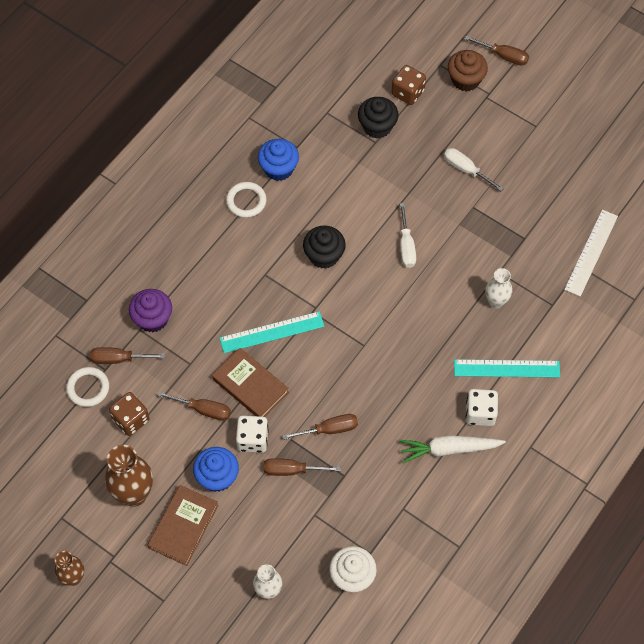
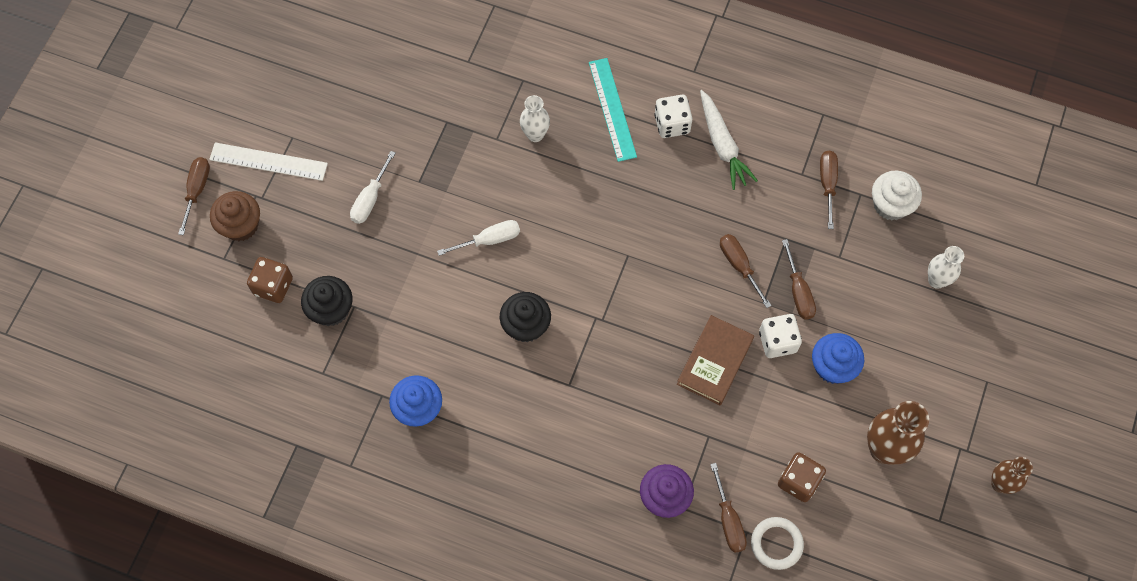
camera: 105 degrees left, 5 degrees up
brown book [148,485,218,566] -> none
brown screwdriver [157,392,231,421] -> brown screwdriver moved to [820,151,838,229]
turquoise ruler [220,311,325,353] -> none
white ring [226,182,267,218] -> none
white ruler [564,210,618,297] -> white ruler moved to [209,142,328,181]

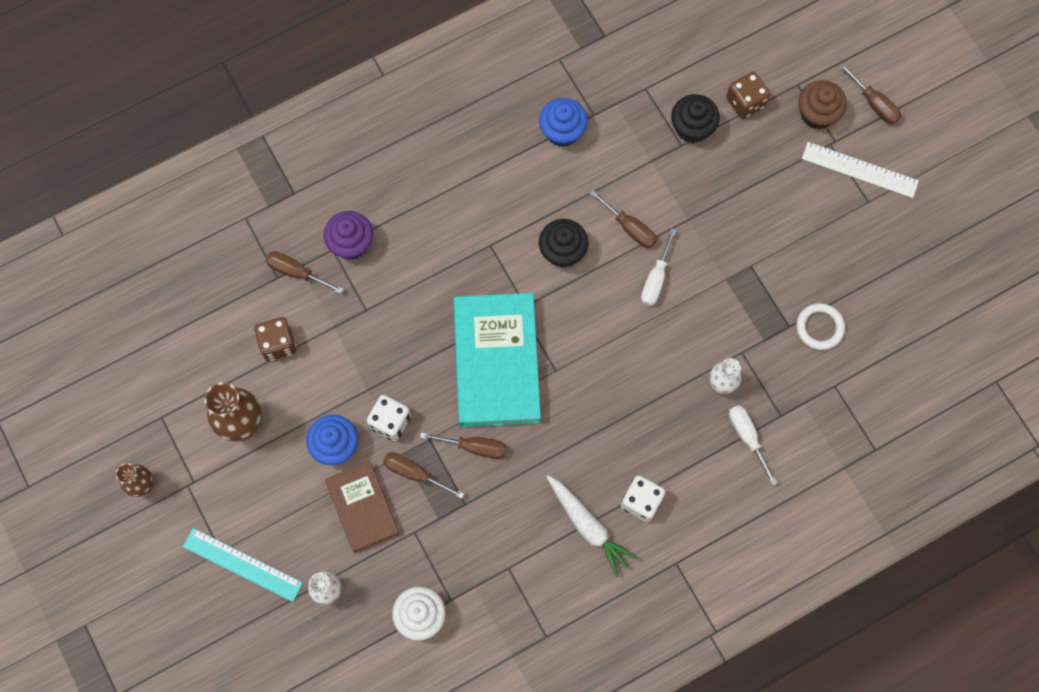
camera: 130 degrees right, 5 degrees up
white ruler [209,142,328,181] -> white ruler turned 60 degrees clockwise [802,142,919,198]
white screwdriver [350,151,395,224] -> white screwdriver moved to [729,405,778,486]
turquoise ruler [589,58,637,162] -> turquoise ruler moved to [183,528,303,602]
brown book [677,315,754,405] -> brown book moved to [325,461,399,553]
white carrot [700,90,758,190] -> white carrot turned 150 degrees counterclockwise [546,475,638,577]
white ring [751,517,804,570] -> white ring moved to [796,303,845,350]
brown screwdriver [820,151,838,229] -> brown screwdriver moved to [589,190,657,248]
none -> turquoise book [454,293,541,427]

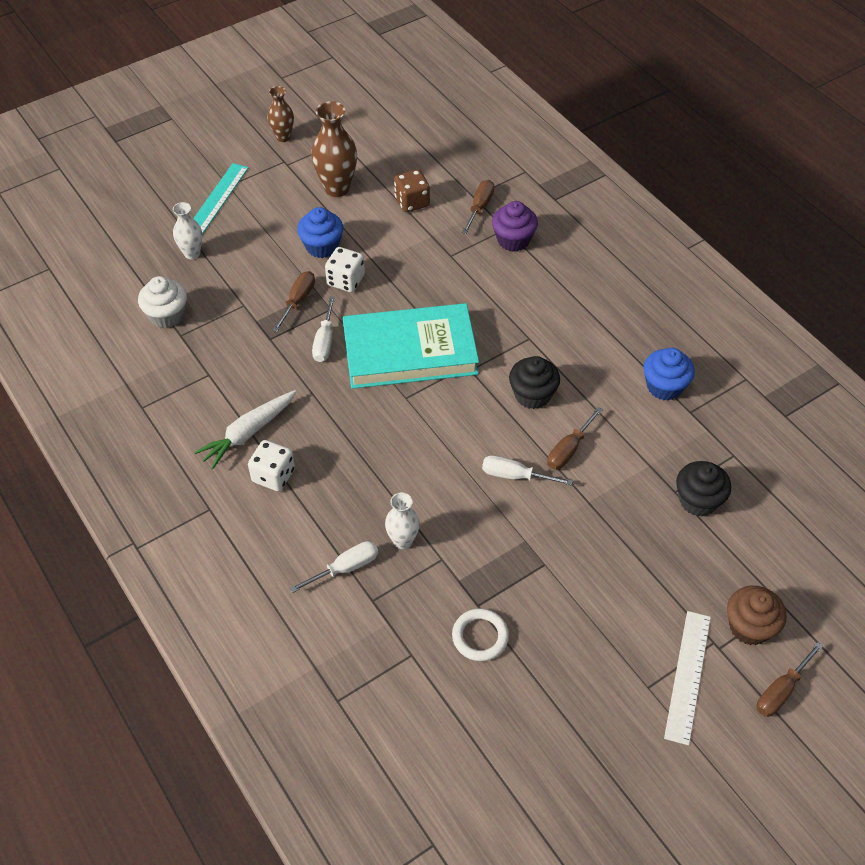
camera: 85 degrees right, 20 degrees down
brown book [325,461,399,553] -> none
brown screwdriver [420,432,507,459] -> white screwdriver [312,296,335,362]
brown dice [726,72,770,119] -> none

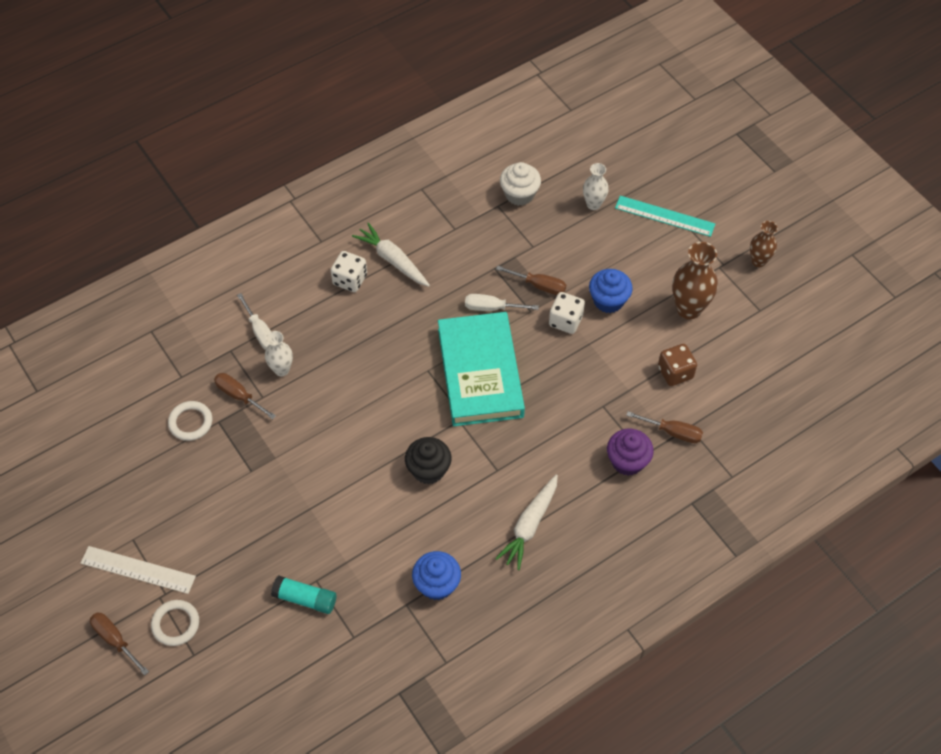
camera: 90 degrees right, 5 degrees up
white screwdriver [482,455,573,485] -> none
brown screwdriver [547,407,603,470] -> brown screwdriver moved to [214,373,276,419]
black cupcake [676,461,731,517] -> turquoise glue stick [271,575,336,614]
brown cupcake [727,586,787,645] -> white ring [151,600,199,646]
none -> white carrot [495,474,558,570]

